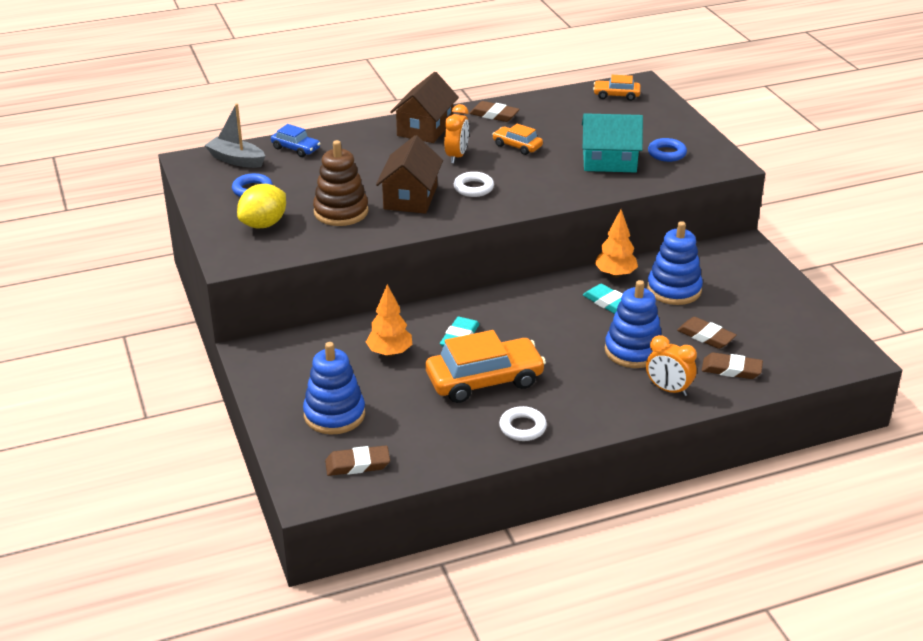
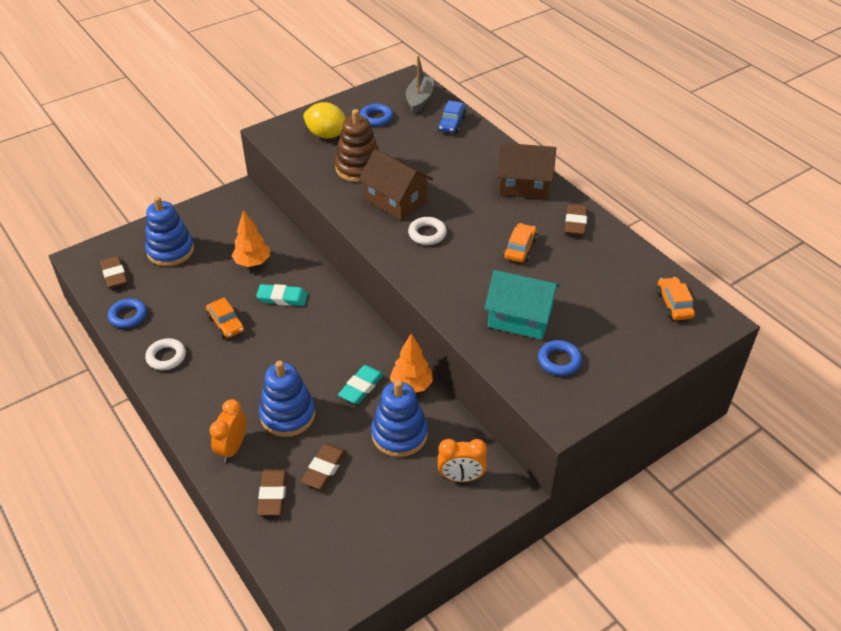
camera: 75 degrees right, 10 degrees up
brown house [376,135,443,214] -> brown house turned 45 degrees clockwise [358,149,433,220]
orange car [426,330,546,403] -> orange car [206,297,244,338], size x0.51
orange clock [444,104,469,164] -> orange clock moved to [438,439,487,482]
turquoise house [582,113,643,172] -> turquoise house turned 60 degrees counterclockwise [485,270,560,340]
none -> blue ring [108,298,147,328]

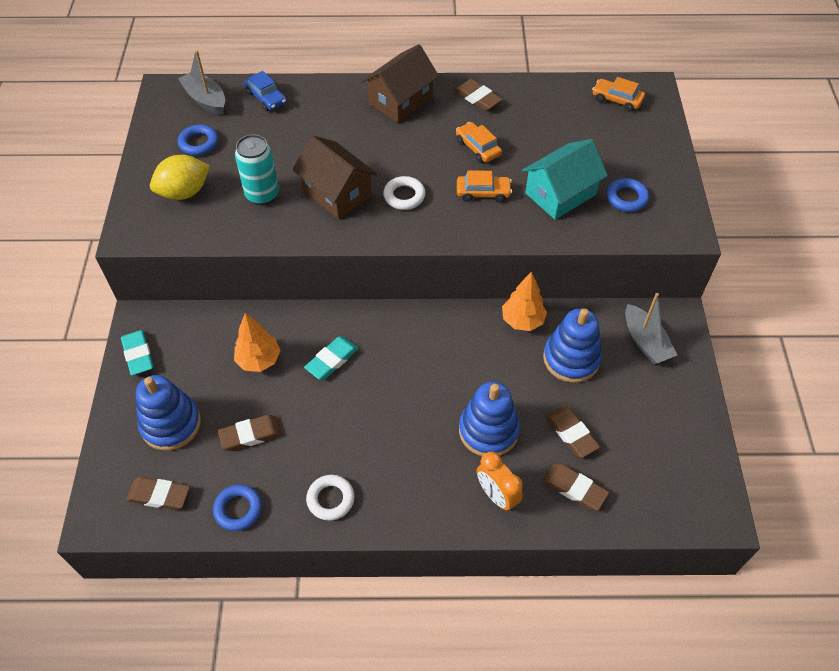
camera: 55 degrees left, 10 degrees up
orange car [206,297,244,338] -> orange car moved to [457,170,512,202]
brown stacking toy [335,109,379,182] -> turquoise can [235,134,279,205]
turquoise eraser [338,365,384,404] -> turquoise eraser moved to [121,330,154,375]
brown house [358,149,433,220] -> brown house turned 60 degrees clockwise [292,135,377,219]
orange clock [438,439,487,482] -> grey boat [625,293,677,364]
none -> brown eraser [218,415,282,451]

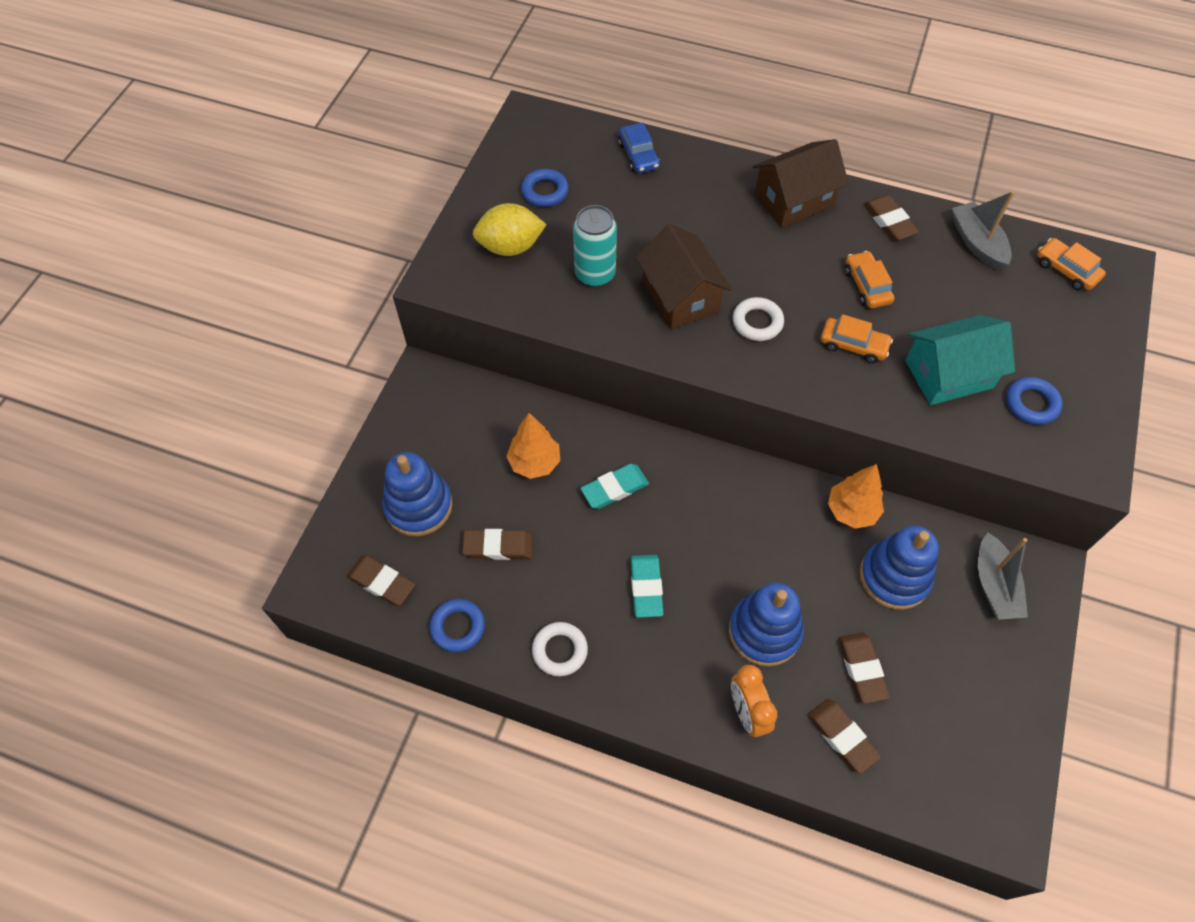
camera: 20 degrees right, 5 degrees up
turquoise eraser [121,330,154,375] -> turquoise eraser moved to [631,555,664,618]
grey boat [178,50,225,115] -> grey boat moved to [952,191,1015,270]

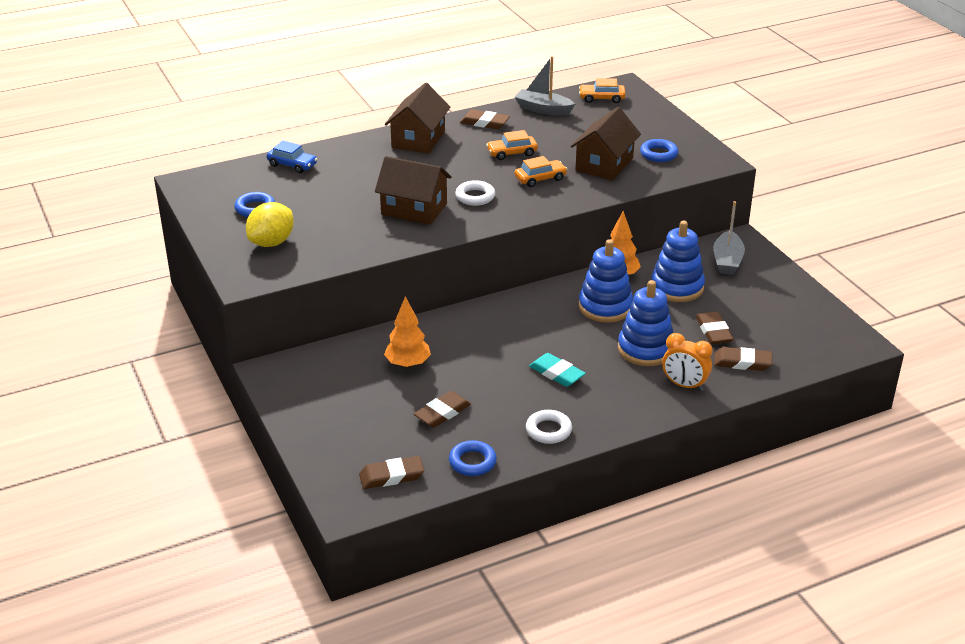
camera: 45 degrees left, 25 degrees down
blue stacking toy [382,452,453,536] -> blue stacking toy moved to [579,239,633,322]
turquoise can [573,205,617,287] -> none
turquoise eraser [580,464,649,509] -> none
brown eraser [838,633,890,704] -> brown eraser turned 45 degrees clockwise [696,311,734,344]
orange car [845,251,894,308] -> orange car turned 45 degrees counterclockwise [486,130,538,160]
turquoise house [905,315,1015,405] -> brown house [570,107,641,180]
grey boat [978,533,1028,620] -> grey boat turned 60 degrees clockwise [713,201,745,275]

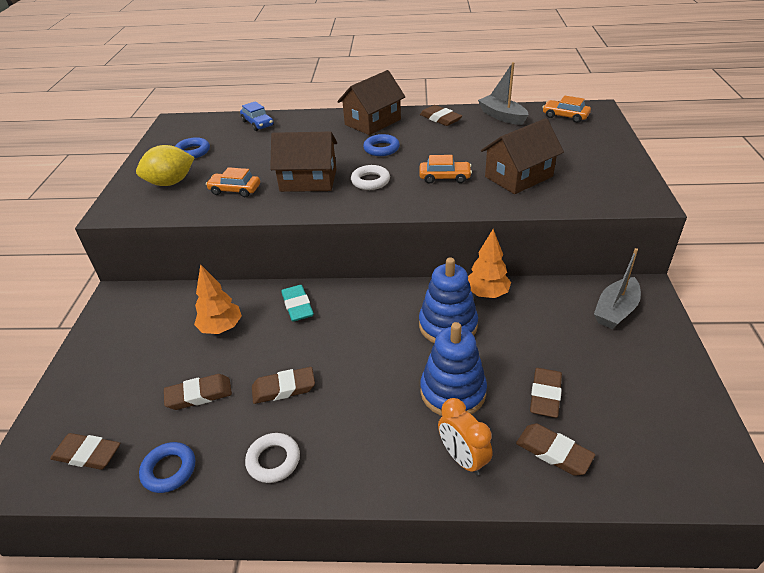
camera: 30 degrees right, 5 degrees up
brown house [375,156,452,225] -> brown house turned 45 degrees counterclockwise [270,131,337,192]
orange car [486,130,538,160] -> orange car moved to [206,167,260,197]
turquoise eraser [529,353,586,387] -> turquoise eraser moved to [281,285,314,322]
blue ring [640,139,678,162] -> blue ring moved to [363,134,400,156]
blue stacking toy [652,220,705,302] -> none
none -> brown eraser [252,367,315,404]

